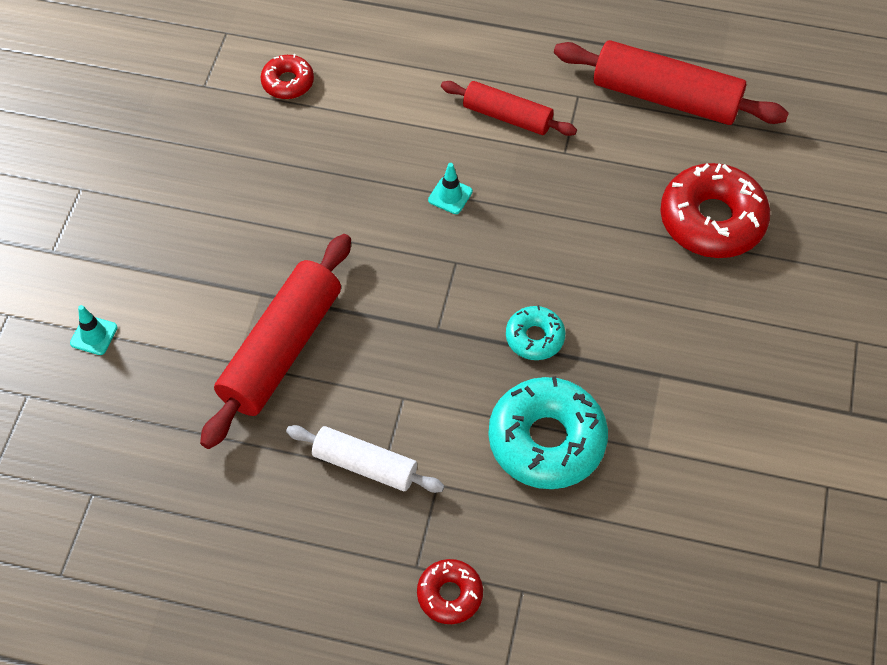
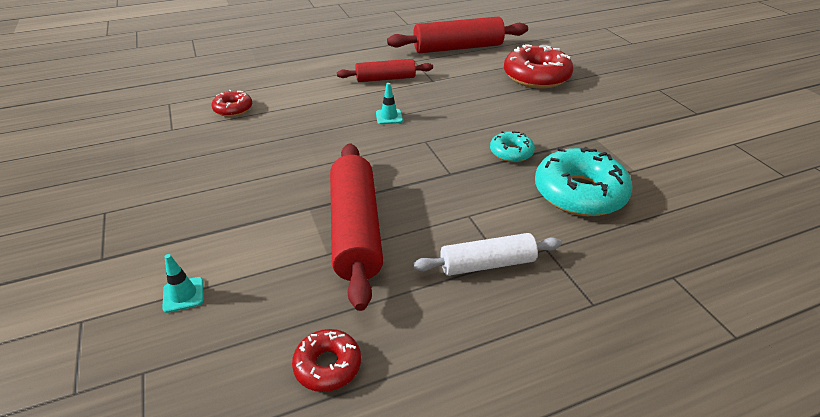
camera: 35 degrees left, 20 degrees down
red donut [417,559,483,624] -> red donut moved to [292,329,361,392]

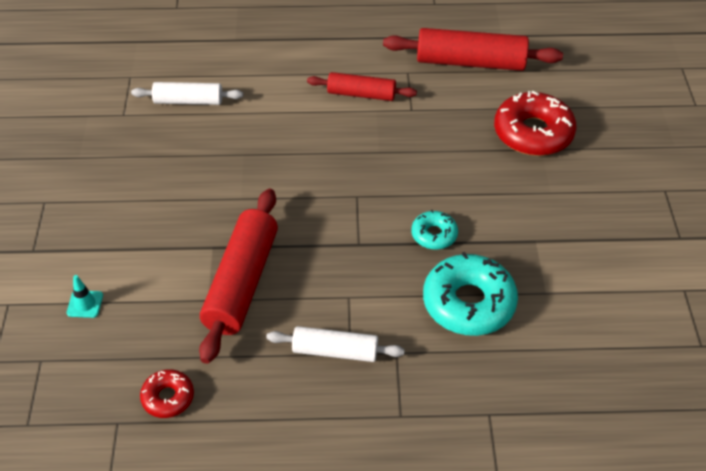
camera: 20 degrees right, 10 degrees up
red donut [212,90,252,117] -> white rolling pin [131,82,243,105]
turquoise traffic cone [376,83,403,124] -> none

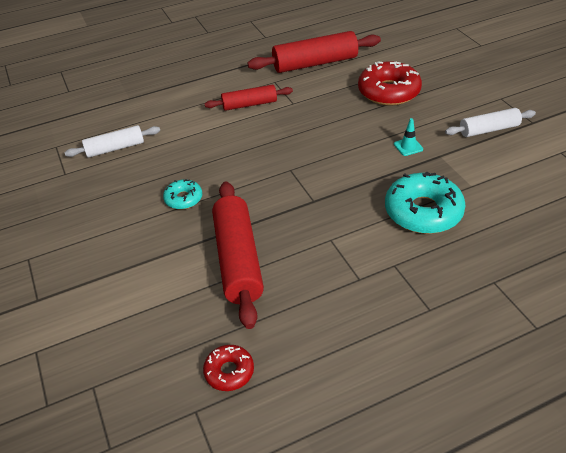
camera: 20 degrees left, 5 degrees down
turquoise traffic cone [67,275,103,318] -> turquoise traffic cone moved to [394,118,423,156]
white rolling pin [266,326,405,362] -> white rolling pin moved to [445,108,536,137]
turquoise donut [412,210,458,250] -> turquoise donut moved to [163,179,202,209]

